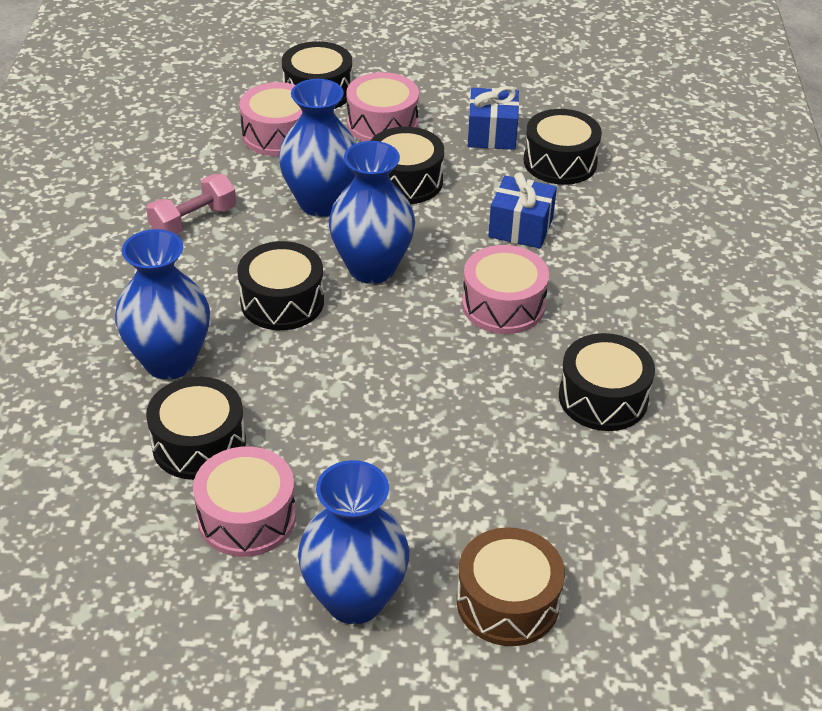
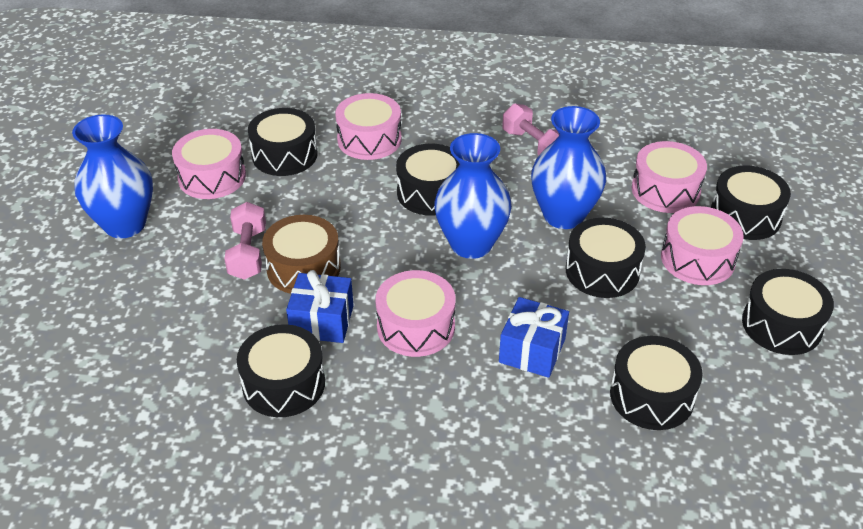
camera: 95 degrees right, 0 degrees up
blue vase [115,229,210,380] -> pink drum [335,93,402,160]
brown drum [457,527,565,646] -> brown drum moved to [262,215,341,294]
blue gift [468,86,519,150] -> blue gift moved to [286,270,353,343]
none -> pink dumbbell [224,202,266,280]
none -> black drum [742,269,834,355]

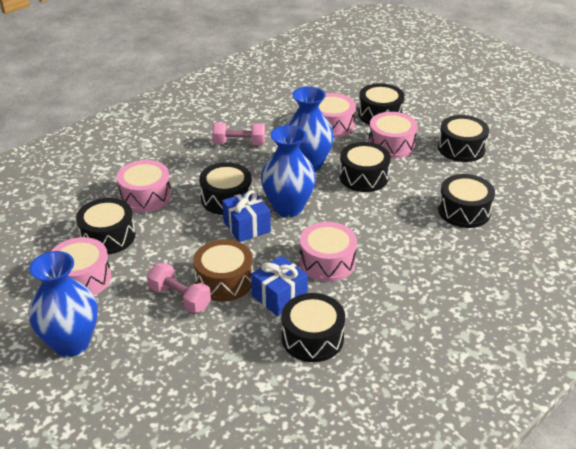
camera: 50 degrees left, 5 degrees down
blue gift [499,297,569,378] -> blue gift moved to [222,190,271,242]

